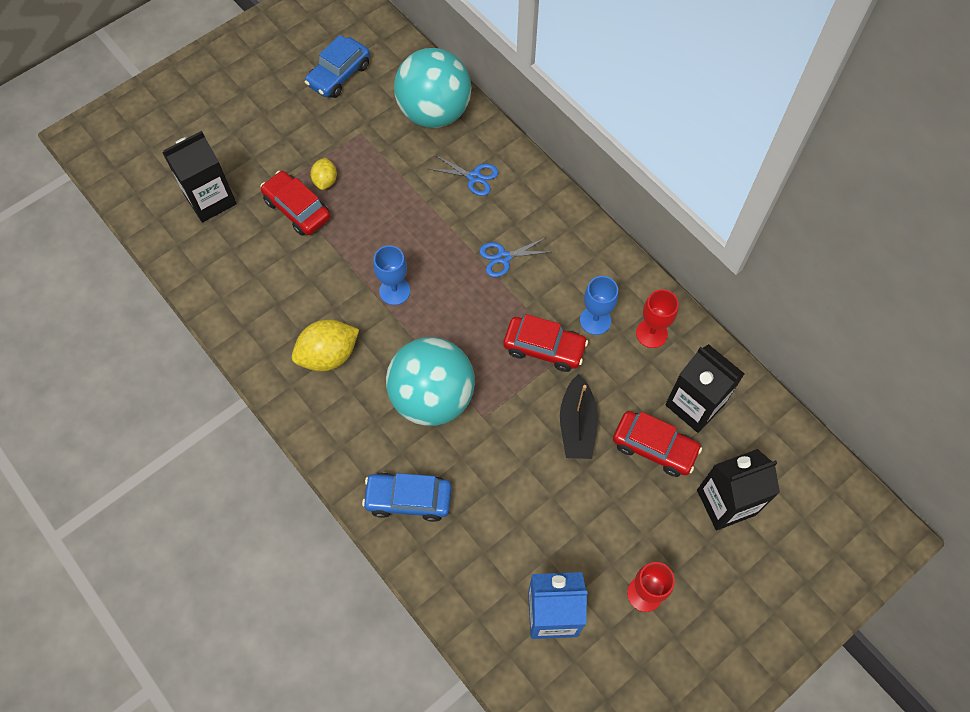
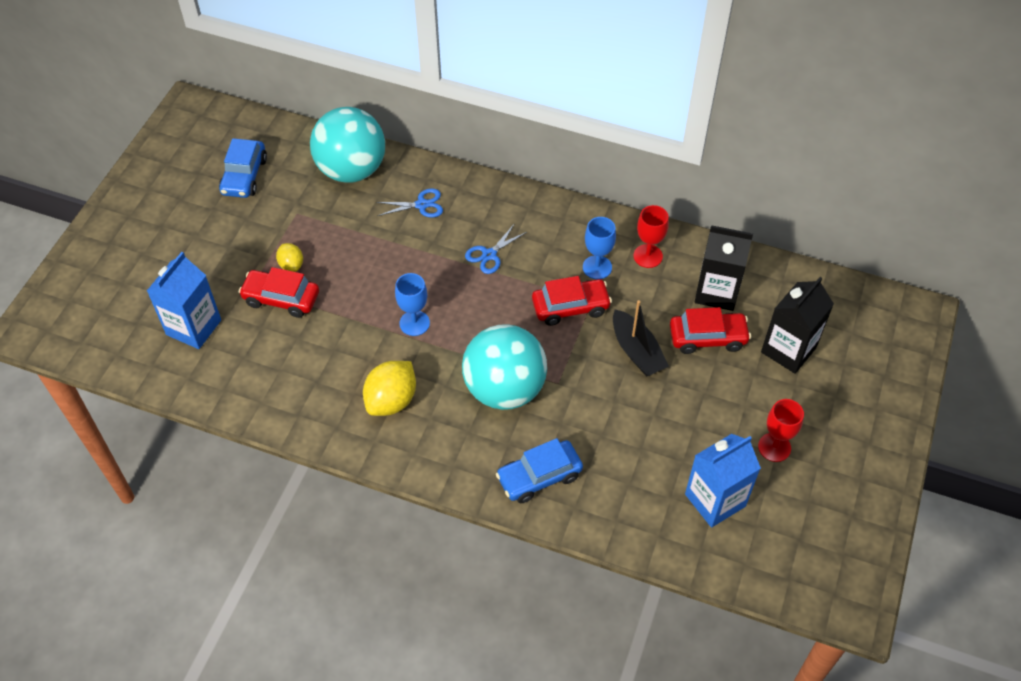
camera: 30 degrees left, 10 degrees down
black carton [162,131,237,222] -> blue carton [147,252,221,349]

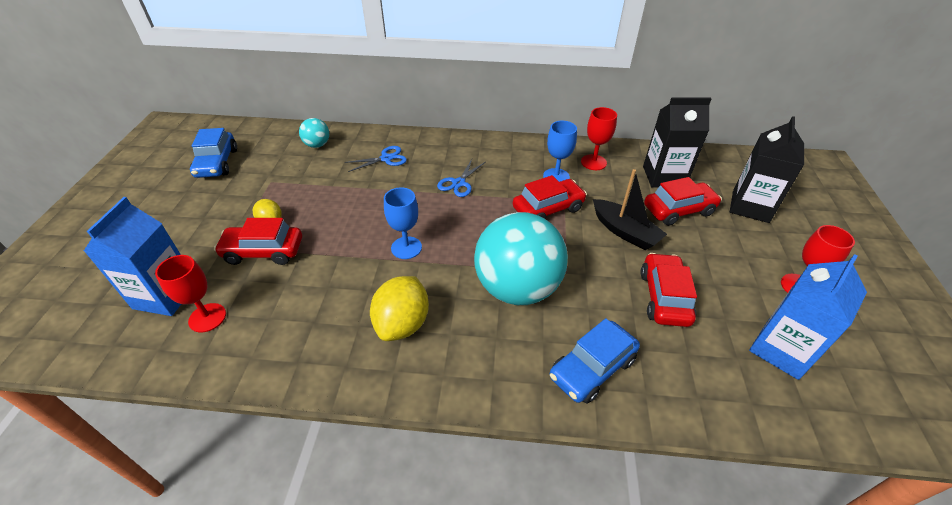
camera: 15 degrees left, 10 degrees down
turquoise ball [310,107,385,182] -> turquoise ball [299,118,329,148], size x0.44
none -> red goblet [155,255,226,332]
none -> red car [641,253,697,327]

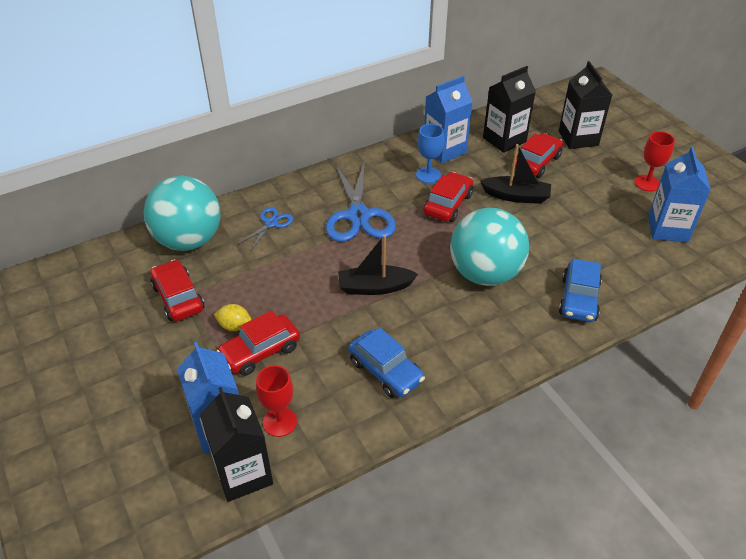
camera: 35 degrees left, 0 degrees up
blue car [190,128,237,178] -> blue car moved to [348,327,425,398]
turquoise ball [299,118,329,148] -> turquoise ball [144,176,220,251], size x2.27
yellow lemon [370,276,429,341] -> none
blue goblet [384,187,422,259] -> black boat [338,235,418,295]
blue scissors [437,159,485,197] -> blue scissors [326,160,396,242], size x1.99
red goblet [581,107,617,170] -> blue carton [424,76,473,163]
red car [641,253,697,327] -> red car moved to [150,259,204,321]
none -> black carton [200,387,273,502]

